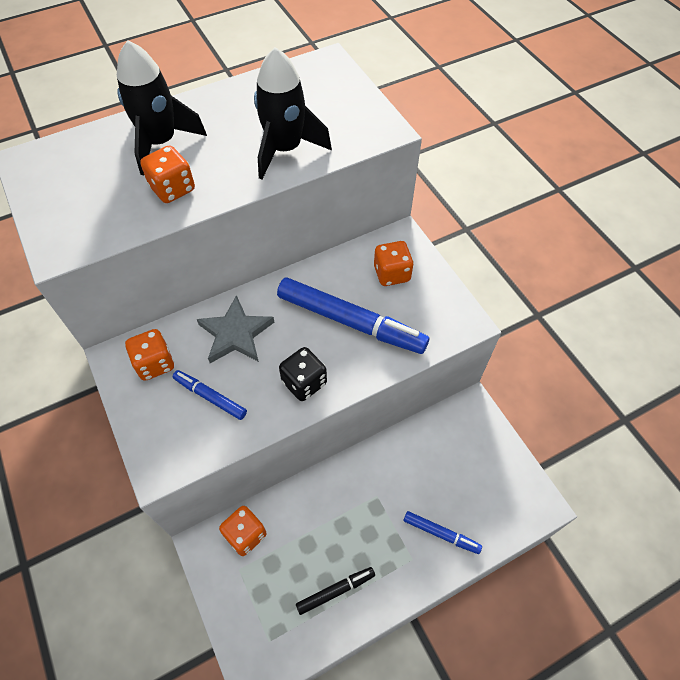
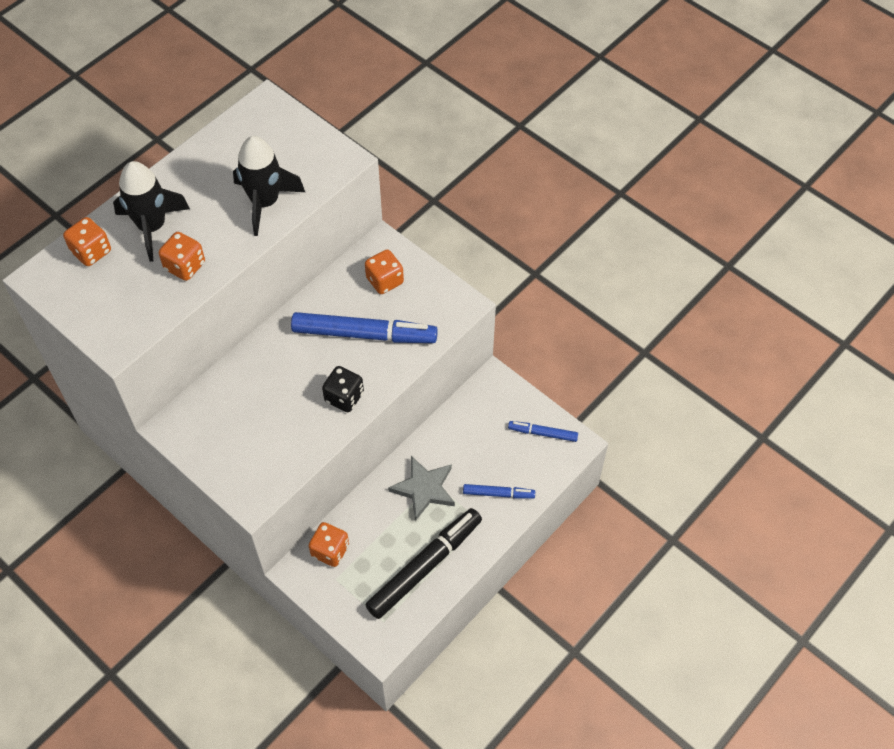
camera: 20 degrees left, 0 degrees up
orange dice [125,329,174,381] -> orange dice moved to [63,217,111,266]
blue marker [173,370,247,420] -> blue marker moved to [508,421,578,442]
grey star [197,295,274,363] -> grey star moved to [388,456,455,521]
black marker [296,567,375,615] -> black marker [366,508,482,619], size x1.98

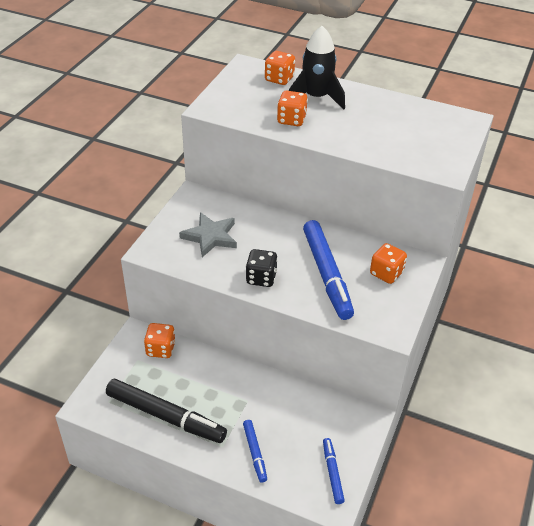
camera: 70 degrees right, 15 degrees down
black rocket [233,136,305,236] -> none
grey star [388,456,455,521] -> grey star moved to [179,212,237,257]

